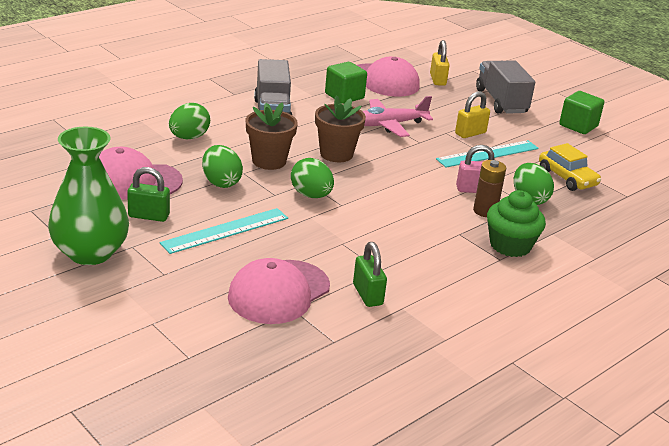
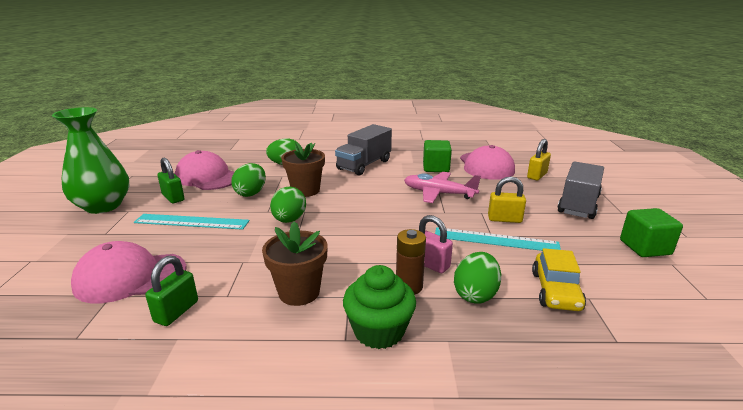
camera: 45 degrees right, 5 degrees down
brown flower pot [315,95,366,162] -> brown flower pot moved to [262,221,328,306]

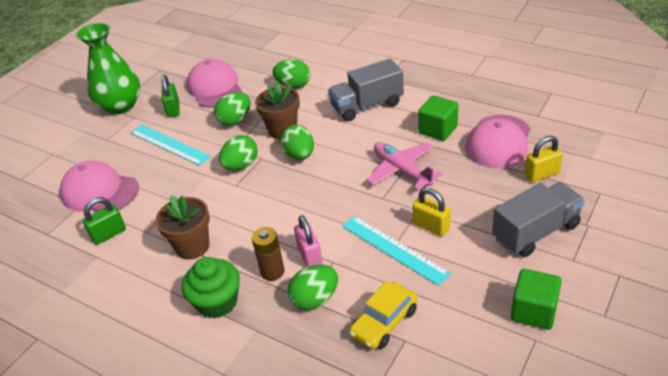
camera: 35 degrees right, 15 degrees up
none -> green egg [280,125,314,160]

